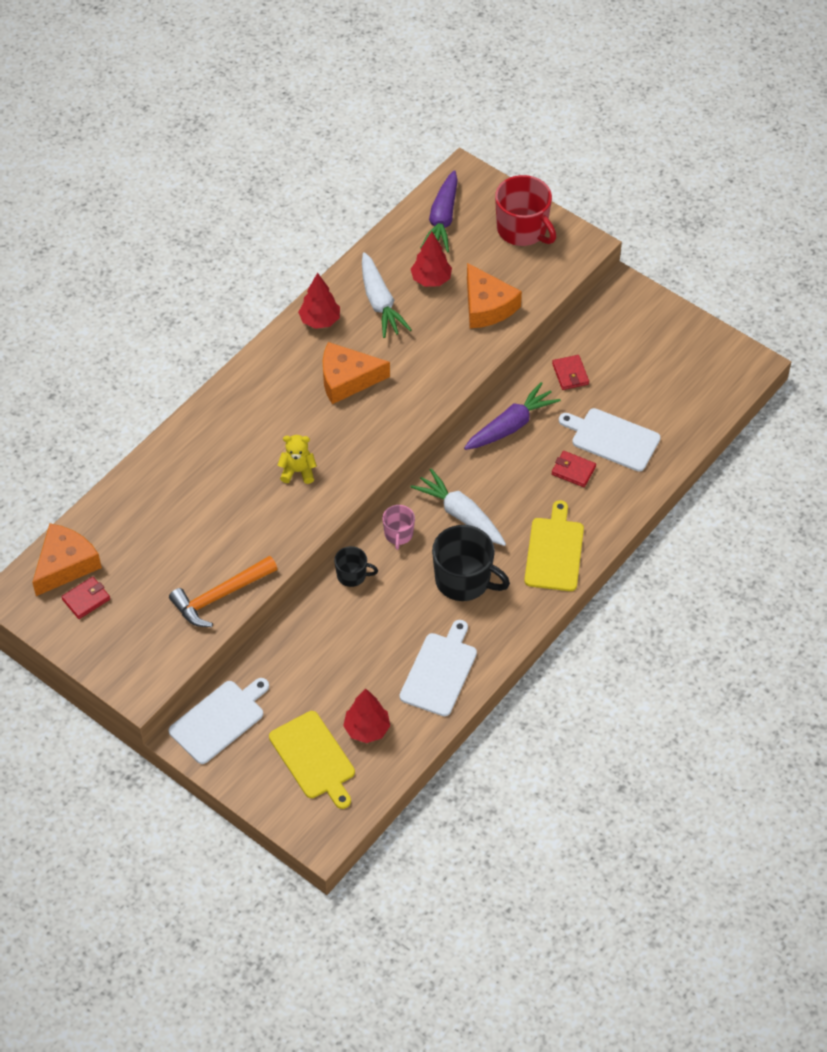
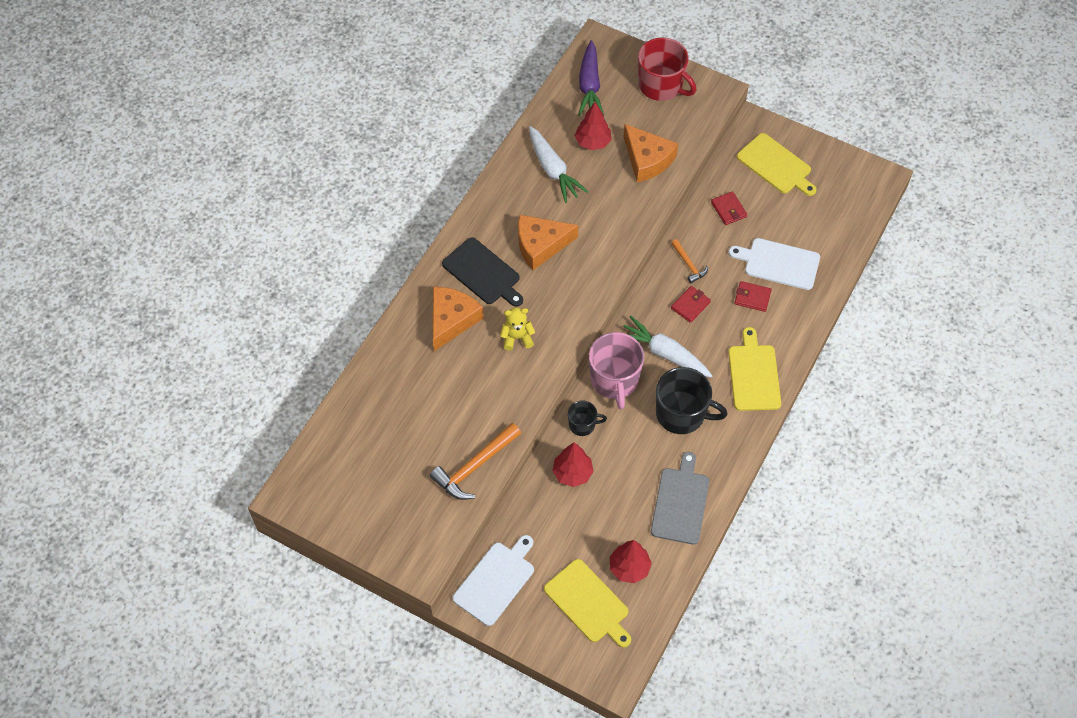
camera: 10 degrees left, 5 degrees up
orange cheese [32,523,102,596] -> orange cheese moved to [433,287,484,351]
red wallet [61,577,110,619] -> red wallet moved to [671,286,711,323]
red tree [298,273,340,329] -> red tree moved to [553,442,594,487]
pink mug [382,505,415,550] -> pink mug [589,332,644,409], size x1.88
white cutting board [400,620,477,716] -> grey cutting board [651,452,709,545]
purple carrot [464,382,561,450] -> orange hammer [671,239,708,283]
none -> black cutting board [442,238,523,307]
none -> yellow cutting board [737,133,817,196]

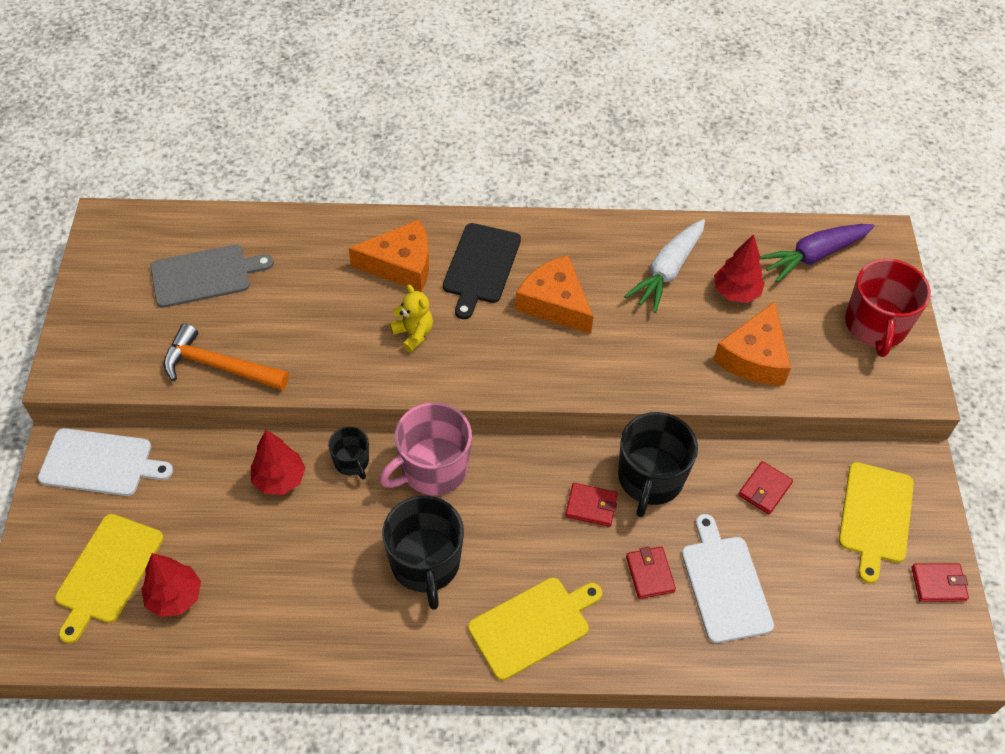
camera: 60 degrees right, 5 degrees down
white carrot [623,316,713,377] -> none
grey cutting board [651,452,709,545] -> grey cutting board moved to [150,244,274,308]
orange hammer [671,239,708,283] -> black mug [618,412,698,517]
none -> red wallet [912,563,969,602]

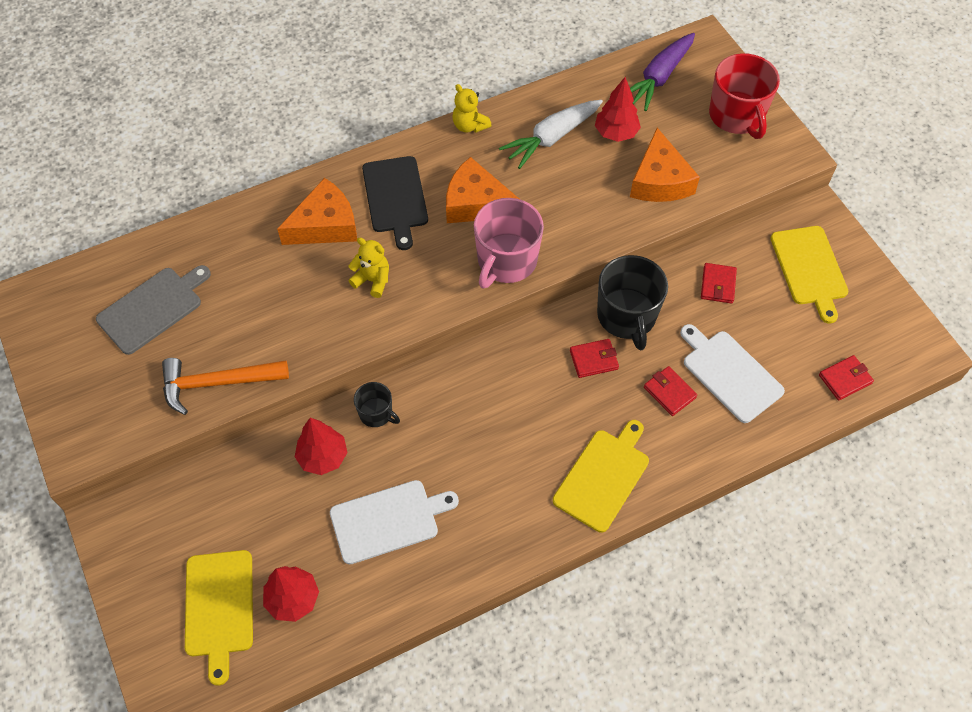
camera: 25 degrees left, 5 degrees up
white cutting board [38,428,173,496] -> white cutting board moved to [330,480,459,564]
pink mug [379,402,472,495] -> pink mug moved to [474,198,544,288]
black mug [382,495,464,610] -> none
white carrot [624,219,705,313] -> white carrot turned 45 degrees clockwise [499,100,603,169]
red wallet [912,563,969,602] -> red wallet moved to [819,355,874,401]
none -> yellow teddy bear [453,84,492,133]

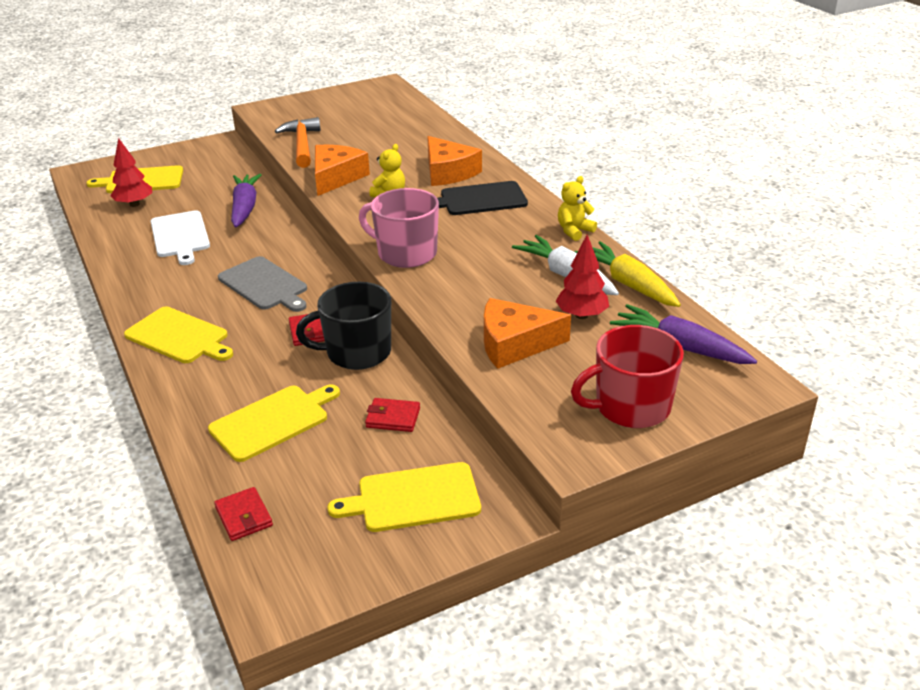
camera: 90 degrees right, 25 degrees down
grey cutting board [96,265,211,355] -> grey cutting board moved to [218,256,307,312]
red tree [295,418,347,475] -> purple carrot [231,174,262,227]
black mug [354,382,400,427] -> none
orange cheese [446,157,519,223] -> orange cheese moved to [315,145,370,196]
red wallet [644,366,697,416] -> none
white cutting board [680,324,785,423] -> yellow cutting board [208,384,340,462]
none -> yellow carrot [575,241,681,307]

